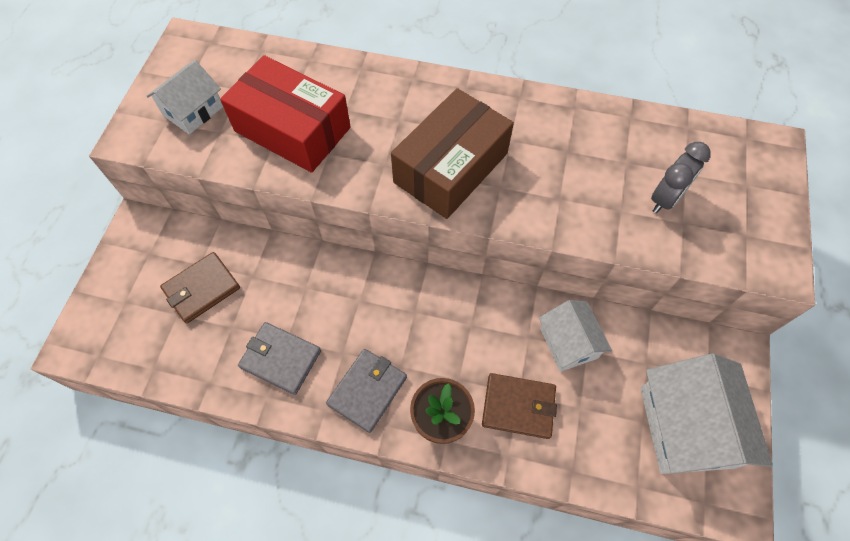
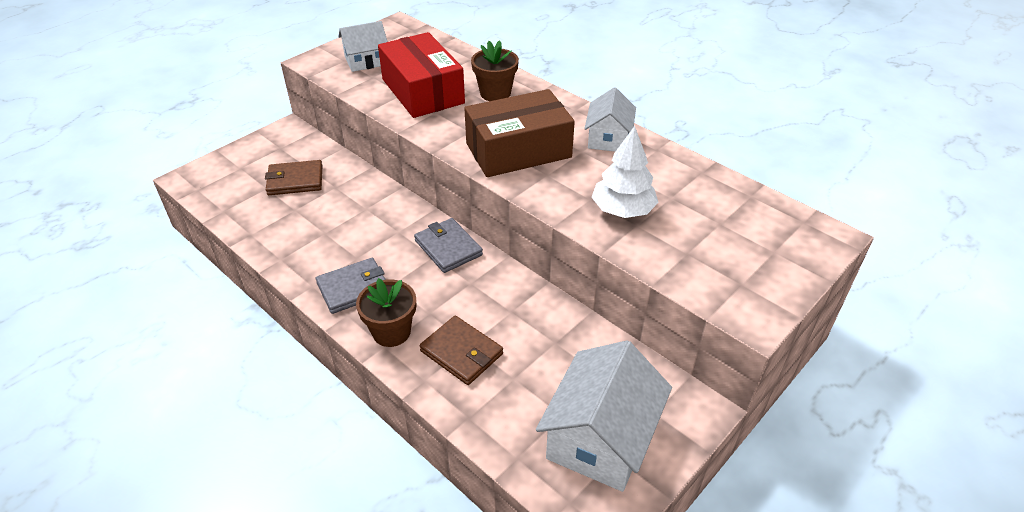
camera: 30 degrees right, 20 degrees down
grey wallet [238,322,321,395] -> grey wallet moved to [414,218,483,273]
white house [539,300,612,372] -> white house moved to [584,87,636,152]
grey clock [651,142,711,213] -> none
none -> brown flower pot [471,40,519,101]
none -> white tree [592,126,659,218]

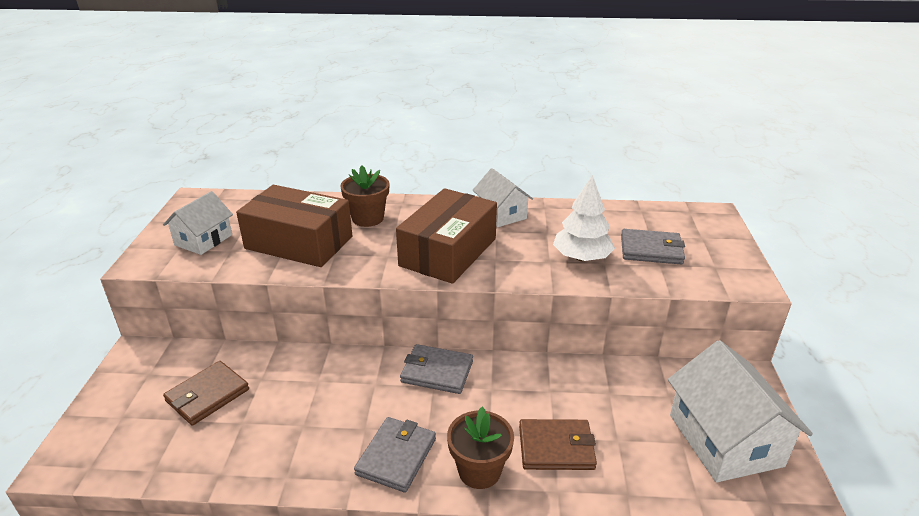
camera: 40 degrees left, 10 degrees down
red box [378,32,465,118] -> brown box [236,185,352,267]
none -> grey wallet [621,229,685,265]

